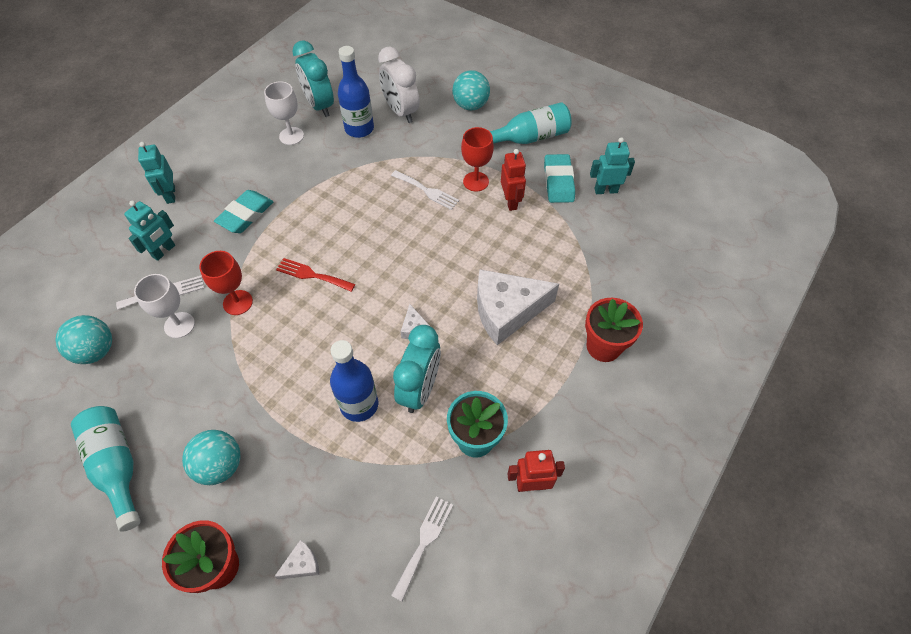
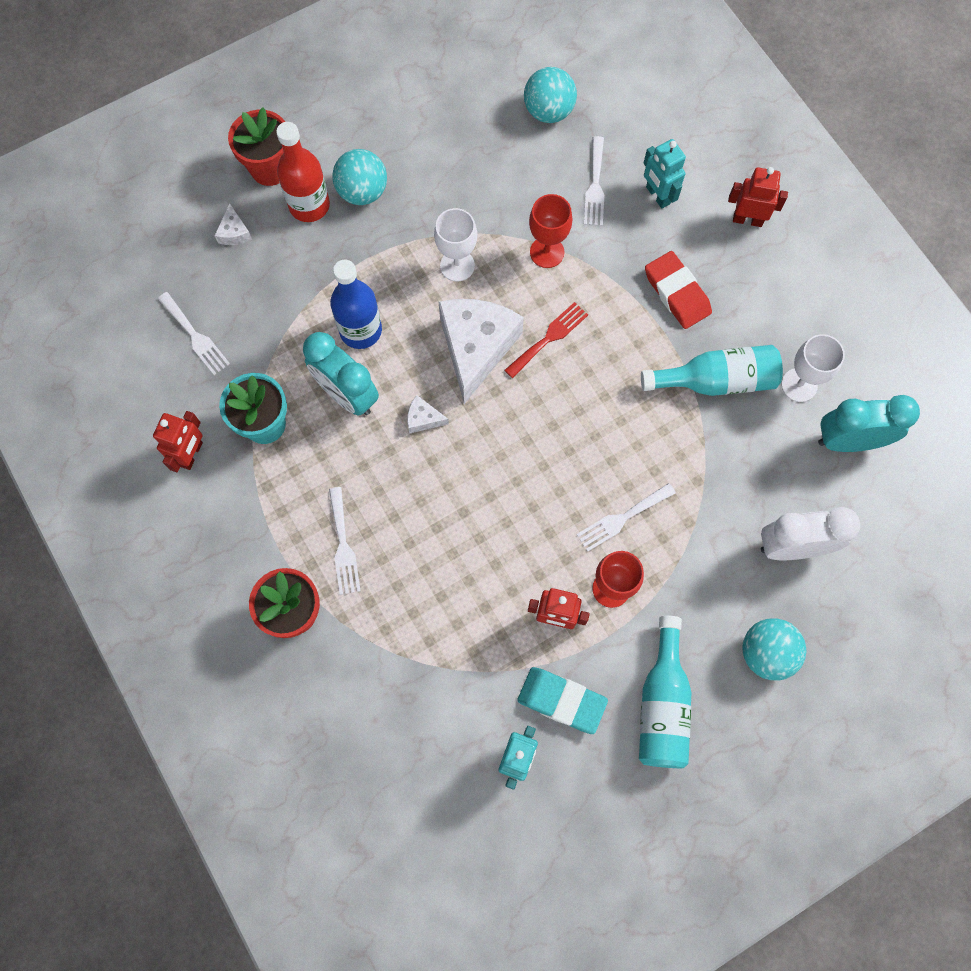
camera: 115 degrees right, 15 degrees up
turquoise bottle [71,406,141,532] -> turquoise bottle moved to [641,345,783,396]
white goblet [134,274,195,338] -> white goblet moved to [434,208,477,282]
turquoise robot [138,142,175,204] -> red robot [728,167,788,227]
turquoise eraser [214,190,273,233] -> red eraser [645,251,712,329]
blue bottle [338,46,374,138] -> none
white cheese [477,269,559,345] -> white cheese moved to [439,299,524,404]
none -> red bottle [276,122,330,222]
none -> white fork [329,487,360,595]

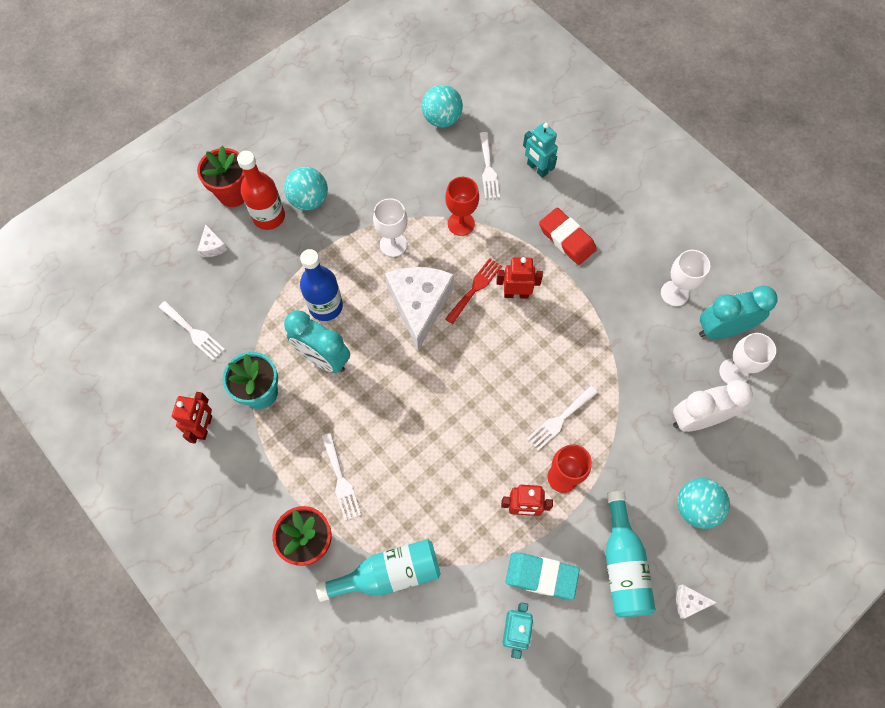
camera: 10 degrees left, 5 degrees down
white cheese [407,395,449,434] -> white cheese moved to [676,584,717,619]
turquoise bottle [641,345,783,396] -> turquoise bottle moved to [316,539,441,602]
red robot [728,167,788,227] -> red robot moved to [497,257,543,299]
none -> white goblet [719,333,776,384]

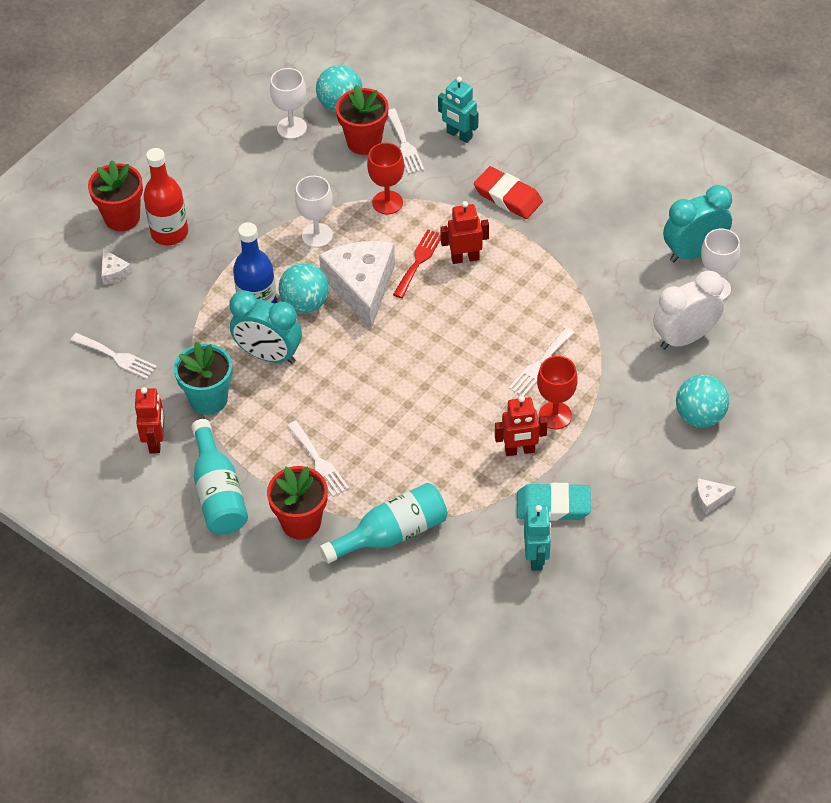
camera: 10 degrees left, 15 degrees down
turquoise ball [284,167,328,210] -> turquoise ball moved to [279,263,329,313]
turquoise bottle [605,490,656,617] -> turquoise bottle moved to [192,419,248,534]
white goblet [661,250,710,306] -> white goblet moved to [270,68,307,139]
none -> red flower pot [336,85,388,155]

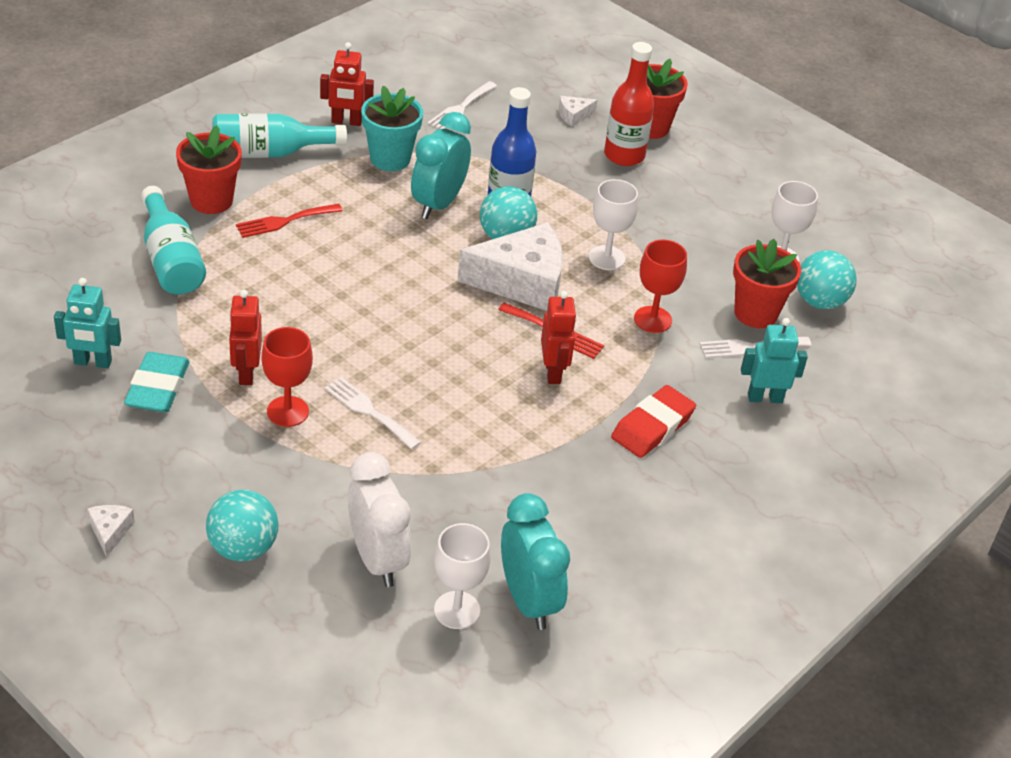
camera: 90 degrees right, 10 degrees down
white fork [287,421,349,497] -> red fork [236,204,343,238]
turquoise robot [438,77,478,143] -> turquoise robot turned 45 degrees clockwise [741,318,808,403]

